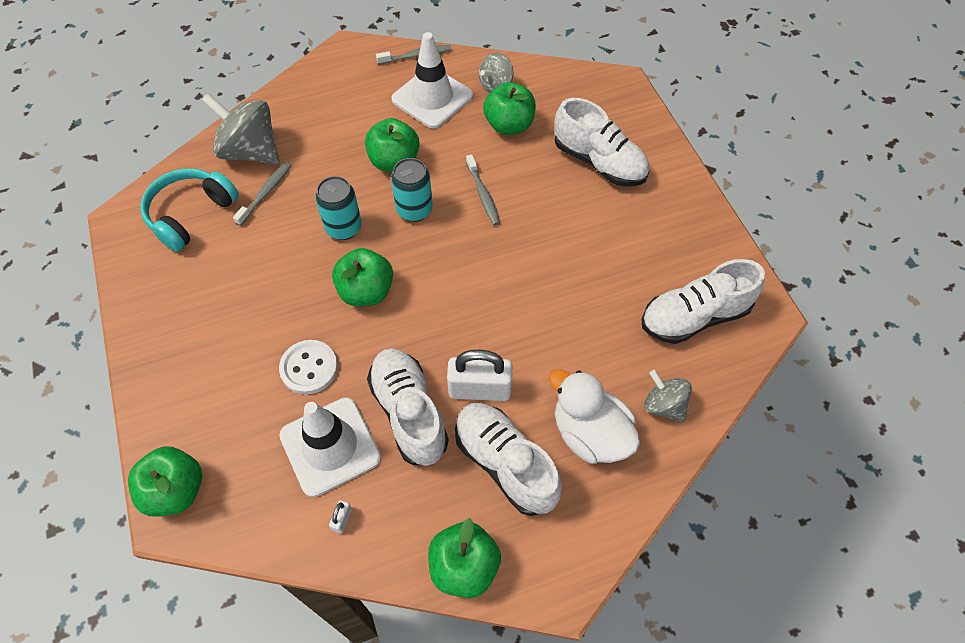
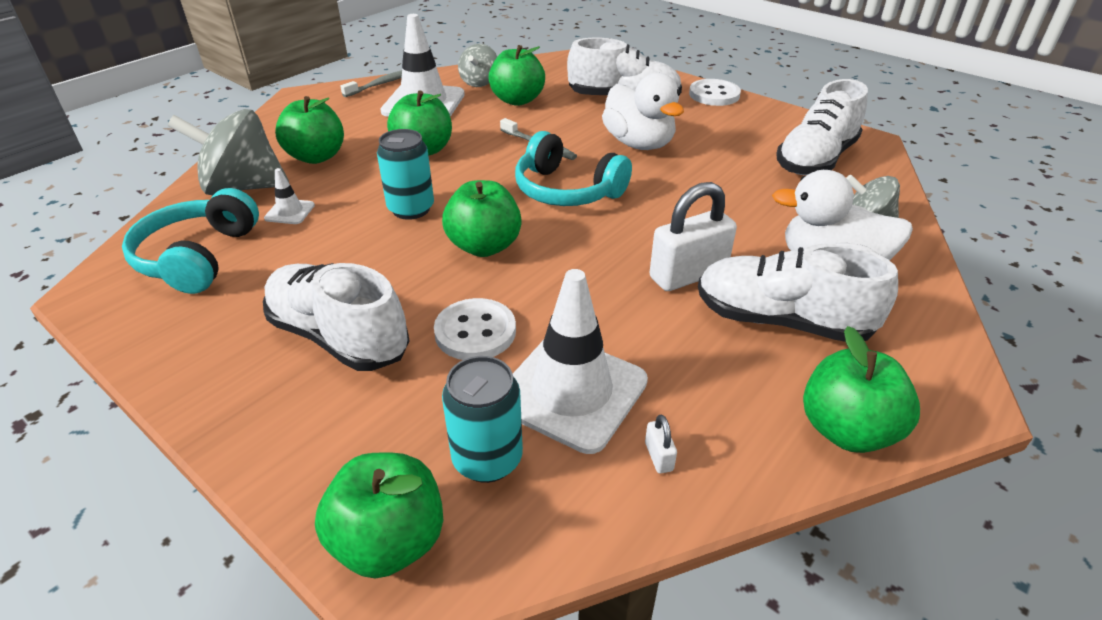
camera: 30 degrees left, 20 degrees down
grey toothbrush [233,163,291,226] -> white traffic cone [264,168,315,224]
white shoe [367,348,449,466] -> white shoe moved to [263,263,410,371]
turquoise can [391,158,433,222] -> turquoise can moved to [442,356,523,483]
none -> green apple [275,96,344,164]
none -> turquoise headphones [515,131,632,206]
none -> white duck [602,73,684,150]
none -> white button [689,79,741,106]

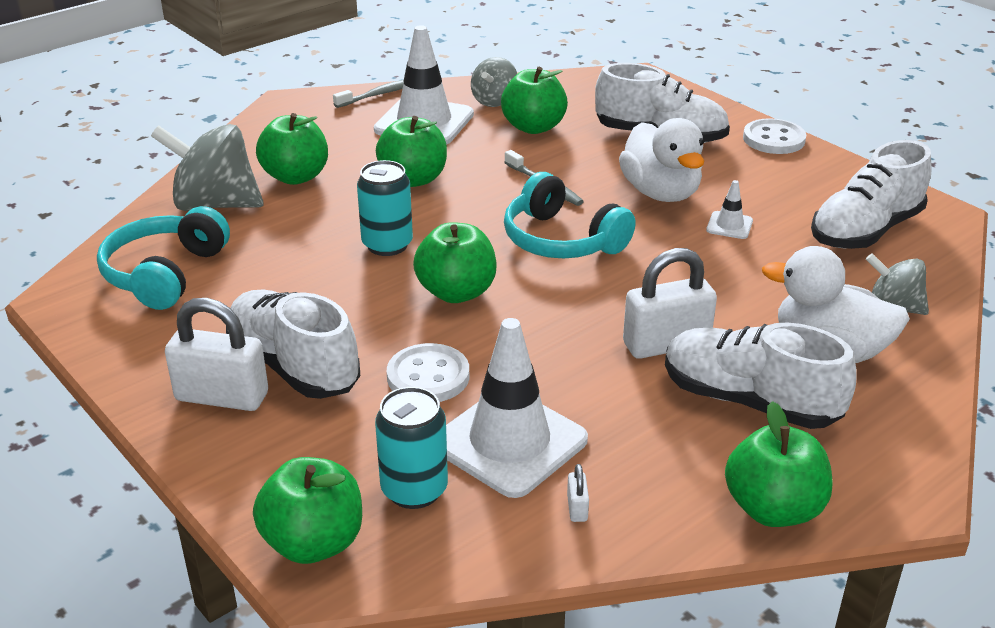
camera: 10 degrees right, 5 degrees down
white traffic cone [264,168,315,224] -> white traffic cone moved to [706,180,753,239]
none -> white padlock [165,298,268,411]

